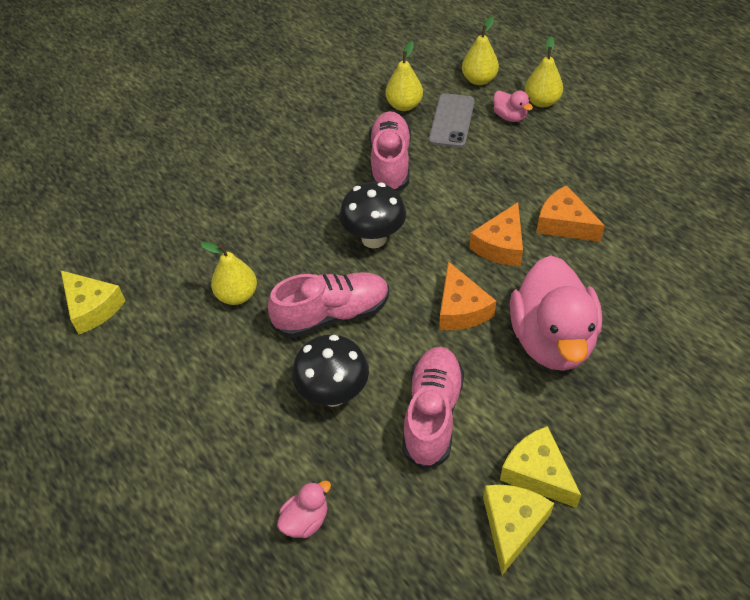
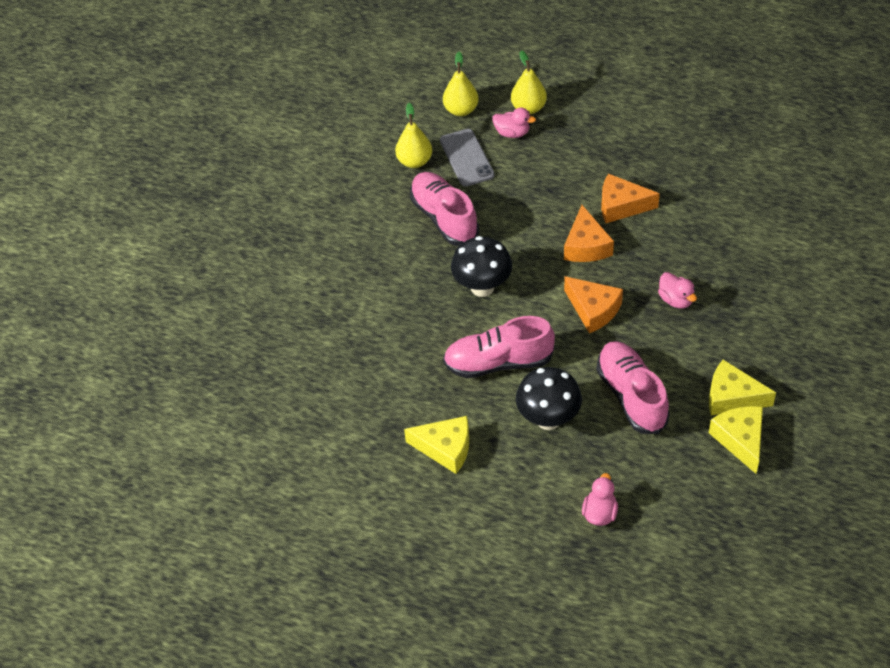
camera: 30 degrees left, 0 degrees up
yellow cheese [61,270,125,334] -> yellow cheese moved to [404,416,469,474]
yellow pear [201,242,257,305] -> none
pink shoe [268,272,389,338] -> pink shoe turned 135 degrees counterclockwise [443,316,555,378]
pink duck [510,255,602,371] -> pink duck [658,272,697,308], size x0.42

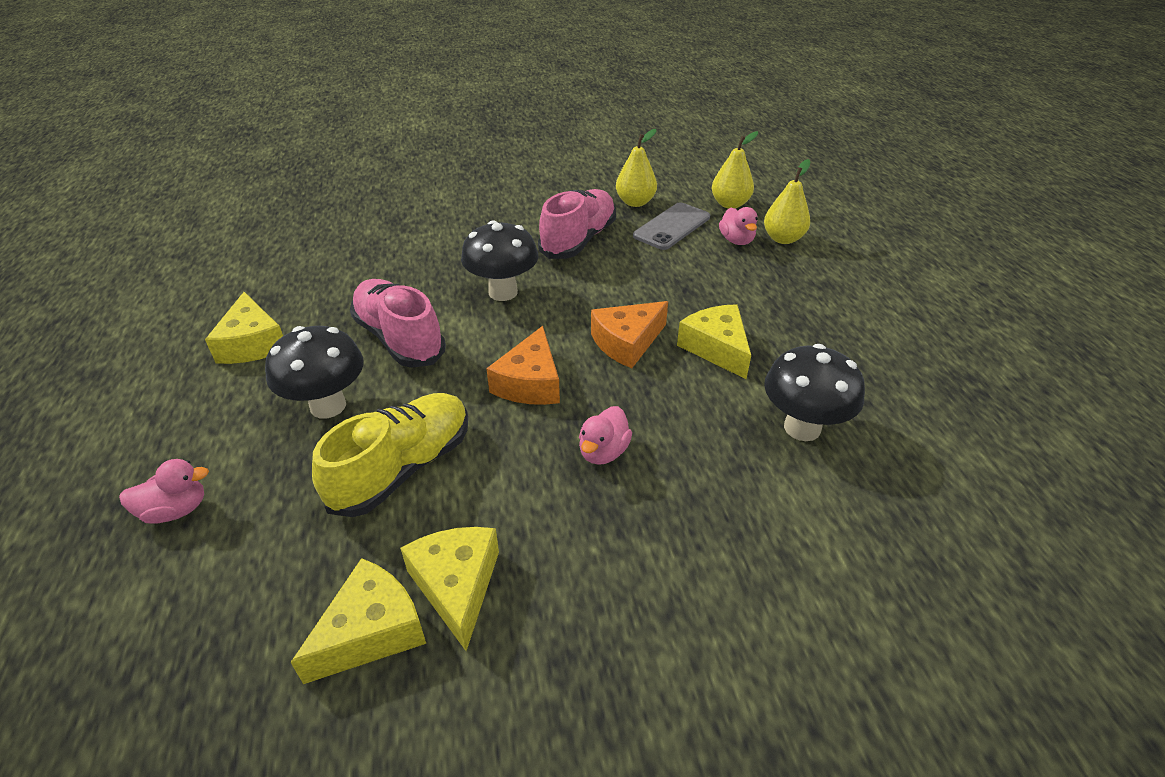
camera: 55 degrees right, 10 degrees down
pink shoe [596,341,670,434] -> yellow shoe [312,393,468,517]
orange cheese [601,174,660,223] -> yellow cheese [677,304,751,379]
none -> black mushroom [764,344,865,441]

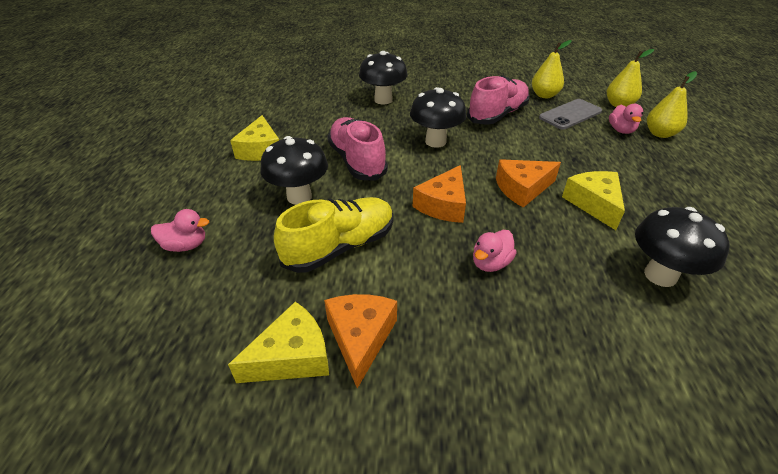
camera: 15 degrees right, 0 degrees up
yellow cheese [400,527,499,651] -> orange cheese [324,294,397,388]
none -> black mushroom [359,51,408,104]

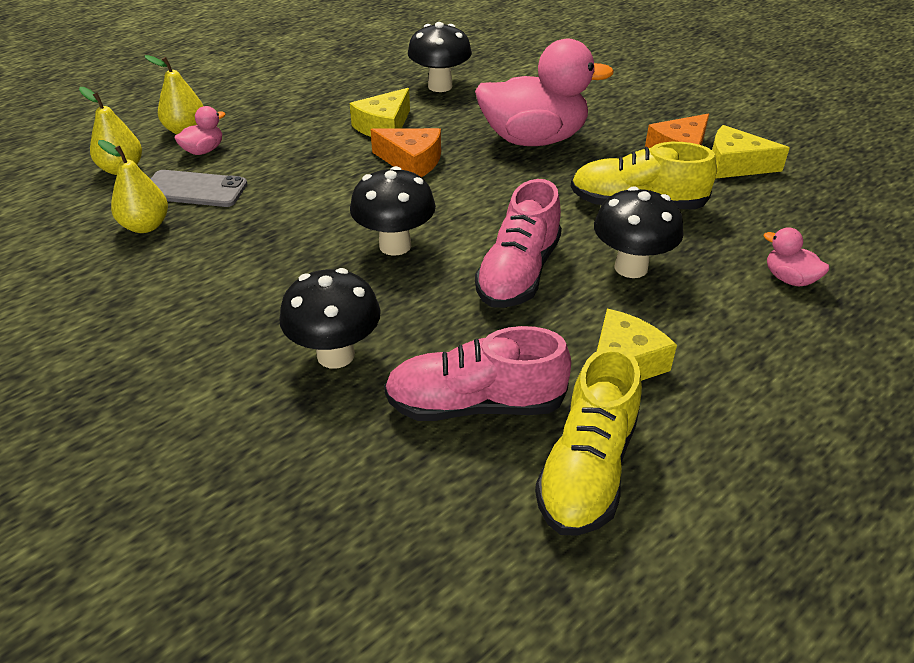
camera: 135 degrees left, 0 degrees up
orange cheese [413,165,466,223] -> none
pink shoe [467,76,530,125] -> pink shoe moved to [384,326,571,421]
pink duck [473,230,517,272] -> pink duck [475,38,614,146], size x2.36
none -> yellow shoe [535,347,642,536]

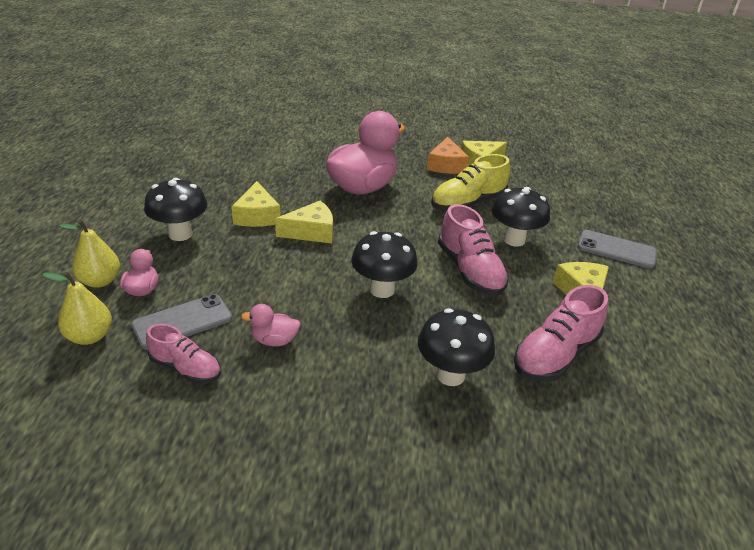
camera: 45 degrees left, 5 degrees down
yellow pear [98,140,168,233] -> pink shoe [146,324,221,383]
orange cheese [370,128,441,177] -> yellow cheese [275,201,333,243]
black mushroom [408,22,472,92] -> black mushroom moved to [144,178,207,241]
yellow shoe [535,347,642,536] -> none
pink duck [764,227,829,286] -> pink duck moved to [241,304,301,346]
none -> grey phone [578,230,657,269]

